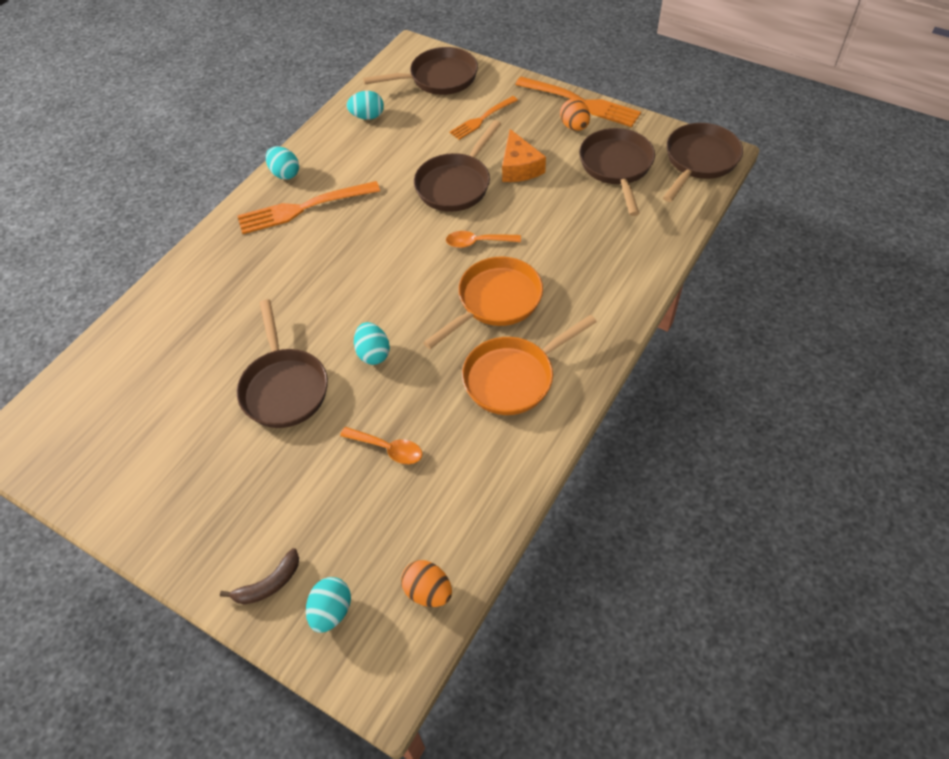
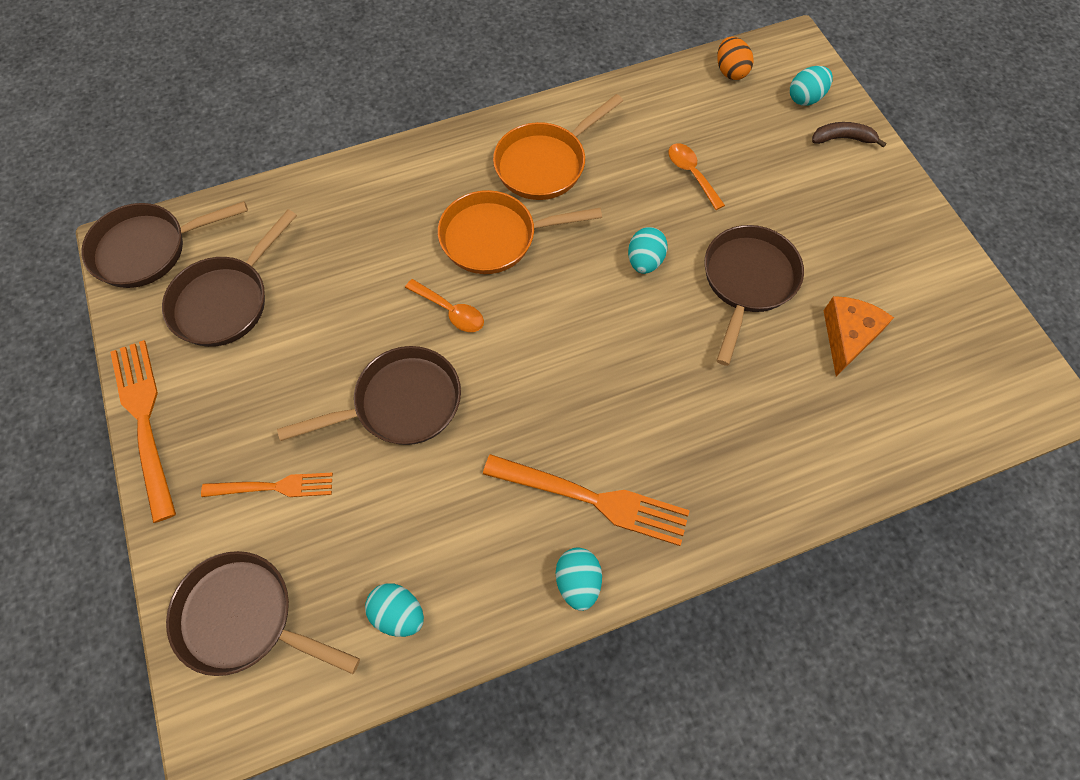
camera: 145 degrees left, 10 degrees up
orange pan [462,315,597,415] -> orange pan turned 135 degrees clockwise [493,94,623,200]
orange cheese [502,129,546,182] -> orange cheese moved to [823,296,894,377]
orange egg [560,99,590,131] -> none

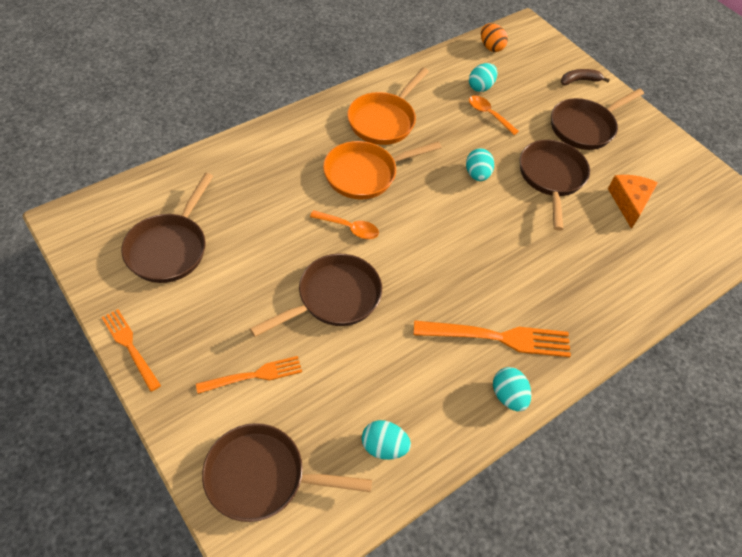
camera: 20 degrees left, 10 degrees down
brown pan [81,201,248,288] -> brown pan moved to [551,88,644,150]
orange fork [110,340,176,523] -> orange fork [101,309,161,392], size x0.62
turquoise egg [790,66,833,106] -> turquoise egg moved to [469,63,497,92]

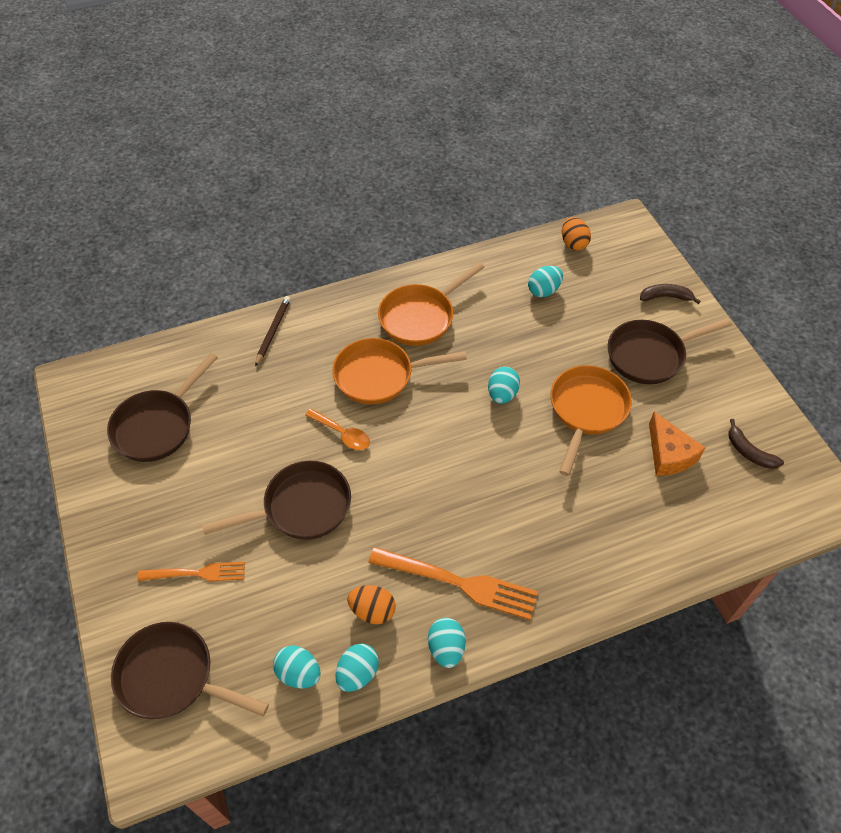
camera: 20 degrees right, 0 degrees up
orange fork [101,309,161,392] -> none
orange spoon [469,96,519,135] -> none
brown pan [520,140,590,231] -> orange pan [550,365,632,476]
orange cheese [608,175,658,229] -> orange cheese turned 135 degrees clockwise [649,412,705,476]
none -> brown pencil [255,296,291,366]
none -> turquoise egg [335,644,379,692]
none -> orange egg [347,585,396,624]
none -> brown banana [728,419,784,469]

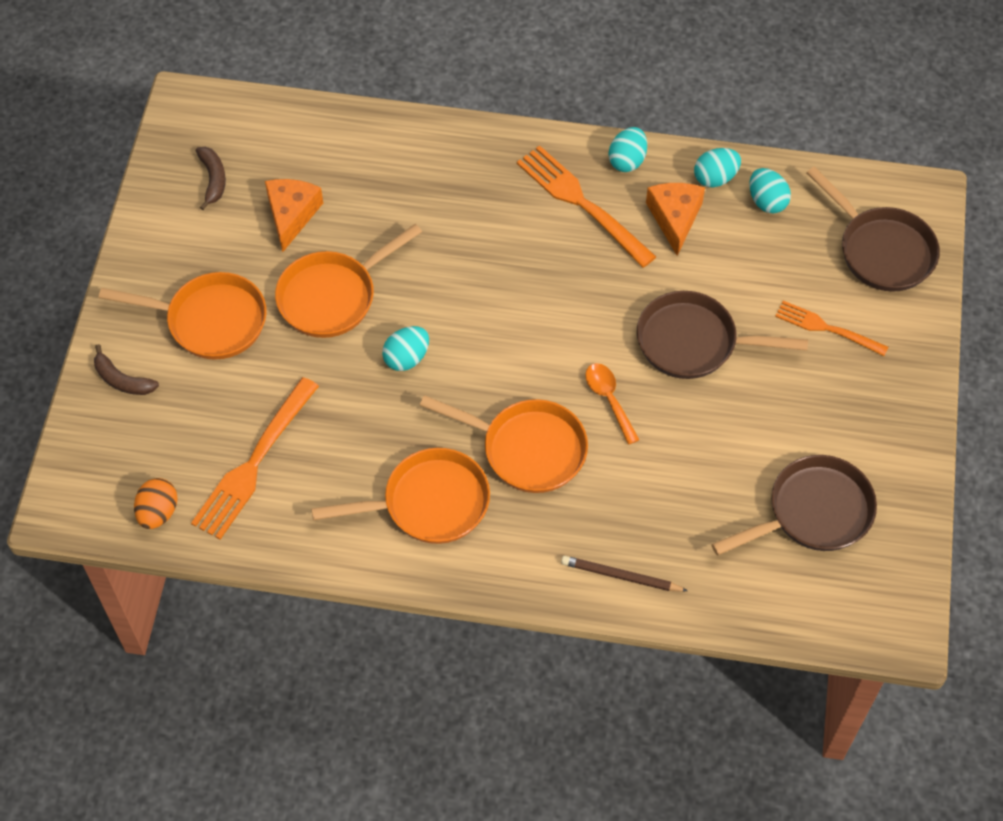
camera: 150 degrees left, 5 degrees up
brown pencil [255,296,291,366] -> brown pencil turned 60 degrees clockwise [561,556,688,592]
orange egg [347,585,396,624] -> orange cheese [646,183,705,256]
turquoise egg [528,266,563,297] -> orange fork [191,377,319,540]
brown pan [608,318,732,384] -> orange pan [99,272,267,360]

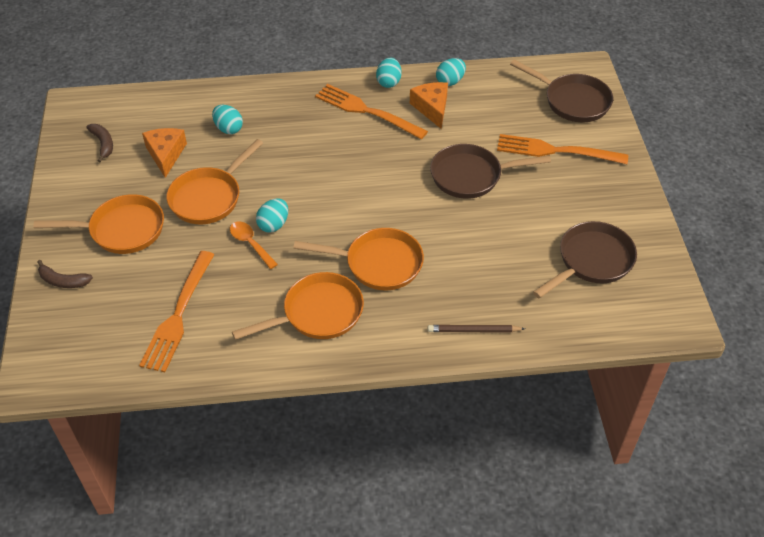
camera: 15 degrees left, 10 degrees down
orange egg [134,478,178,529] -> none
orange spoon [585,363,640,445] -> orange spoon moved to [230,221,278,269]
turquoise egg [750,168,791,213] -> turquoise egg moved to [212,105,243,134]
orange fork [775,301,888,356] -> orange fork [497,134,628,164], size x1.61

